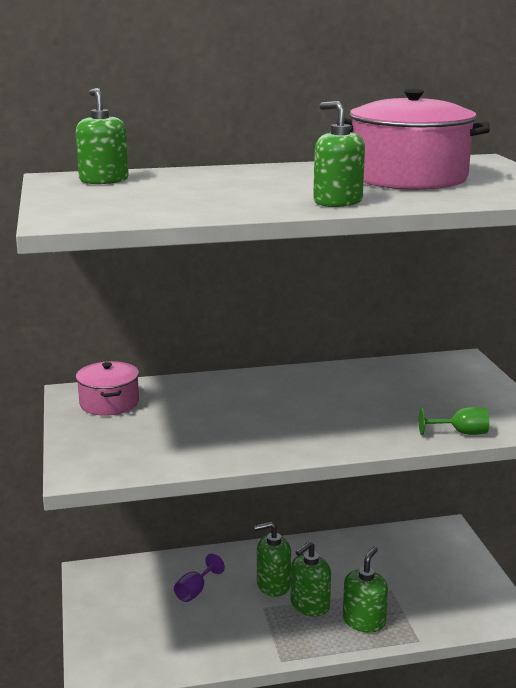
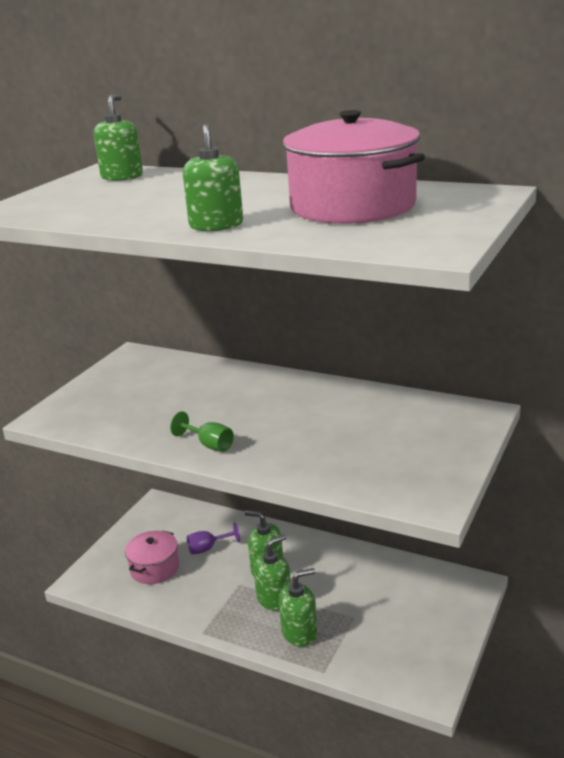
camera: 40 degrees right, 5 degrees up
pink pot [76,361,139,416] -> pink pot moved to [125,531,179,584]
green soap dispenser [291,541,331,617] -> green soap dispenser turned 150 degrees clockwise [253,534,291,611]
green goblet [419,407,489,435] -> green goblet moved to [170,411,234,452]

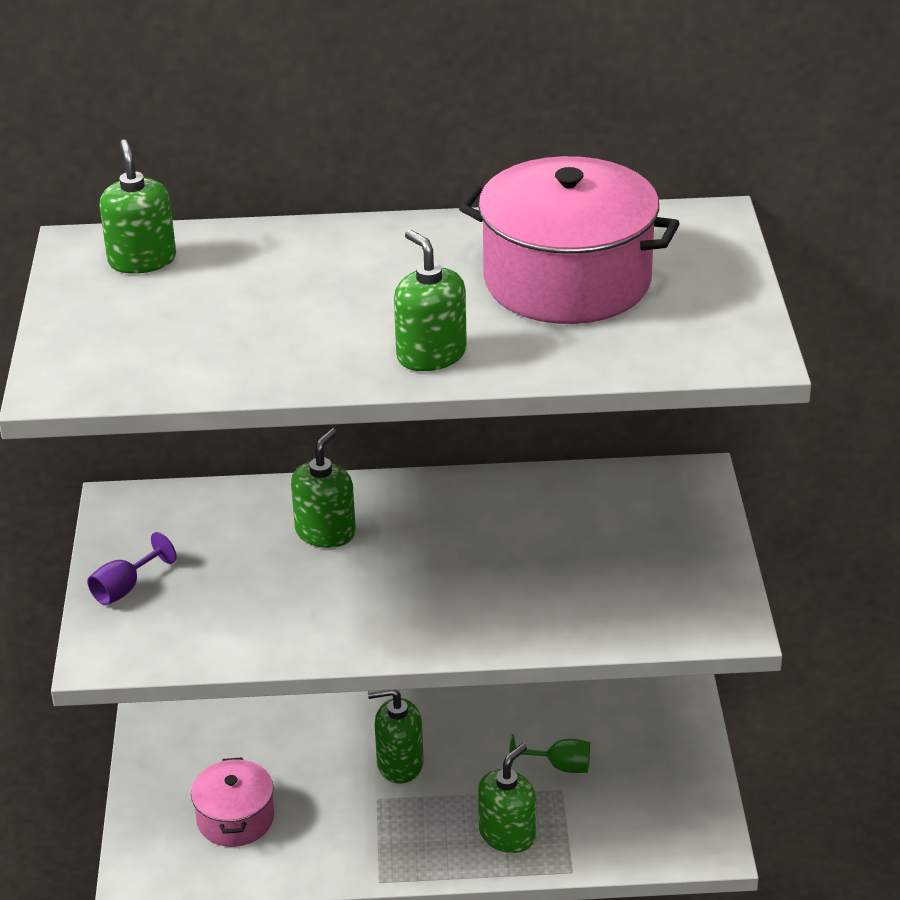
camera: 30 degrees left, 10 degrees up
green goblet [170,411,234,452] -> green goblet moved to [509,734,590,773]
purple goblet [187,522,240,555] -> purple goblet moved to [87,532,177,605]
green soap dispenser [253,534,291,611] -> green soap dispenser moved to [291,428,356,548]

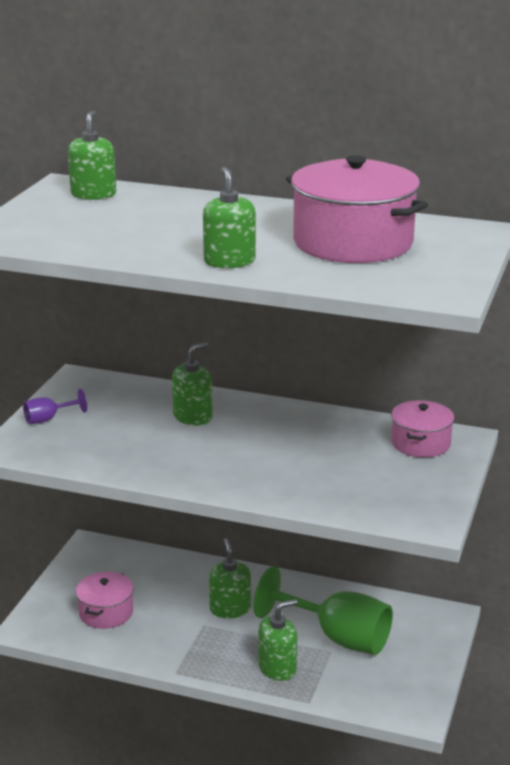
camera: 20 degrees right, 10 degrees down
green soap dispenser [368,690,424,784] -> green soap dispenser turned 60 degrees clockwise [209,538,251,618]
green goblet [509,734,590,773] -> green goblet [253,566,393,655], size x2.25
none -> pink pot [391,400,454,457]

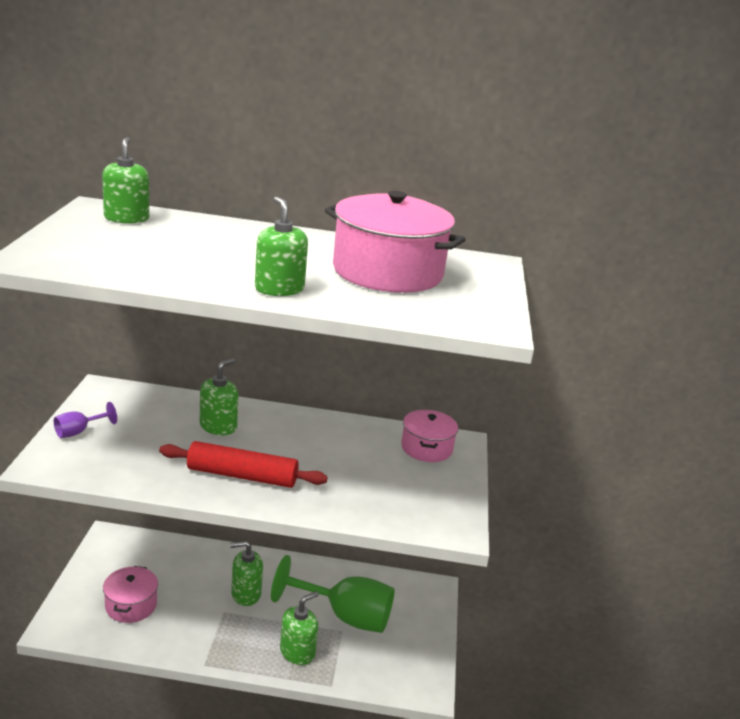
camera: 15 degrees left, 0 degrees up
green soap dispenser [209,538,251,618] -> green soap dispenser turned 75 degrees counterclockwise [230,541,263,606]
none -> red rolling pin [159,441,328,488]

